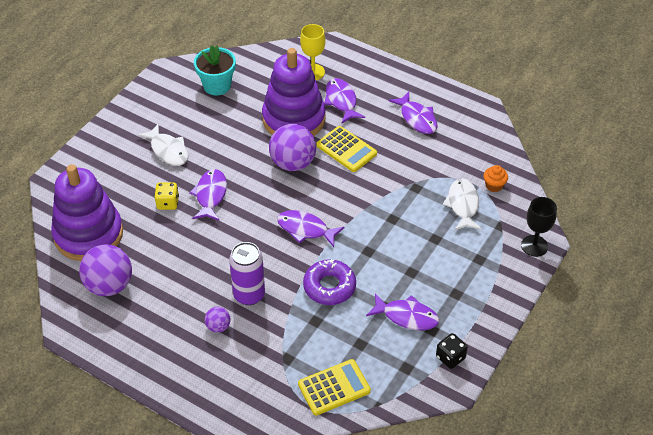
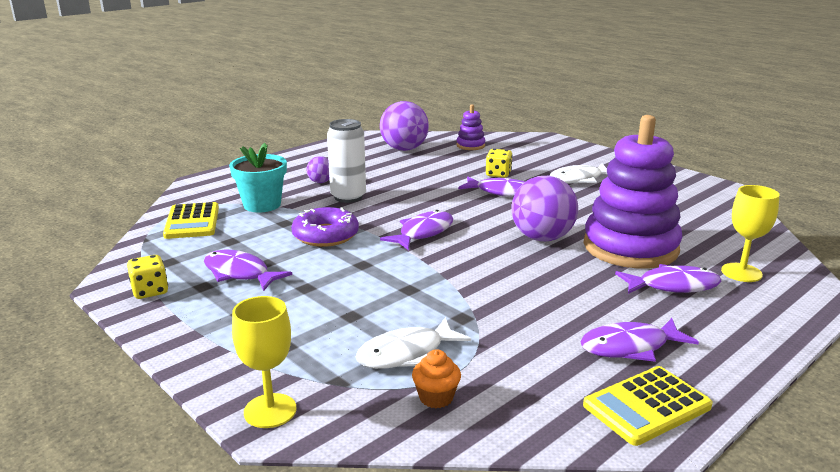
camera: 105 degrees right, 25 degrees down
purple stacking toy [51,164,123,261] -> purple stacking toy [456,104,486,150], size x0.43
turquoise flower pot [194,45,236,96] -> turquoise flower pot moved to [229,143,287,212]
purple can [229,242,265,305] -> white can [327,119,366,203]
yellow calculator [316,126,377,172] -> yellow calculator moved to [583,366,713,446]
purple fish [366,293,439,330] -> purple fish turned 90 degrees clockwise [204,250,292,291]
black dice [436,333,468,369] -> yellow dice [127,255,168,299]
white fish [443,178,482,231] -> white fish turned 135 degrees clockwise [355,317,471,369]
black goblet [521,197,557,257] -> yellow goblet [232,296,296,428]

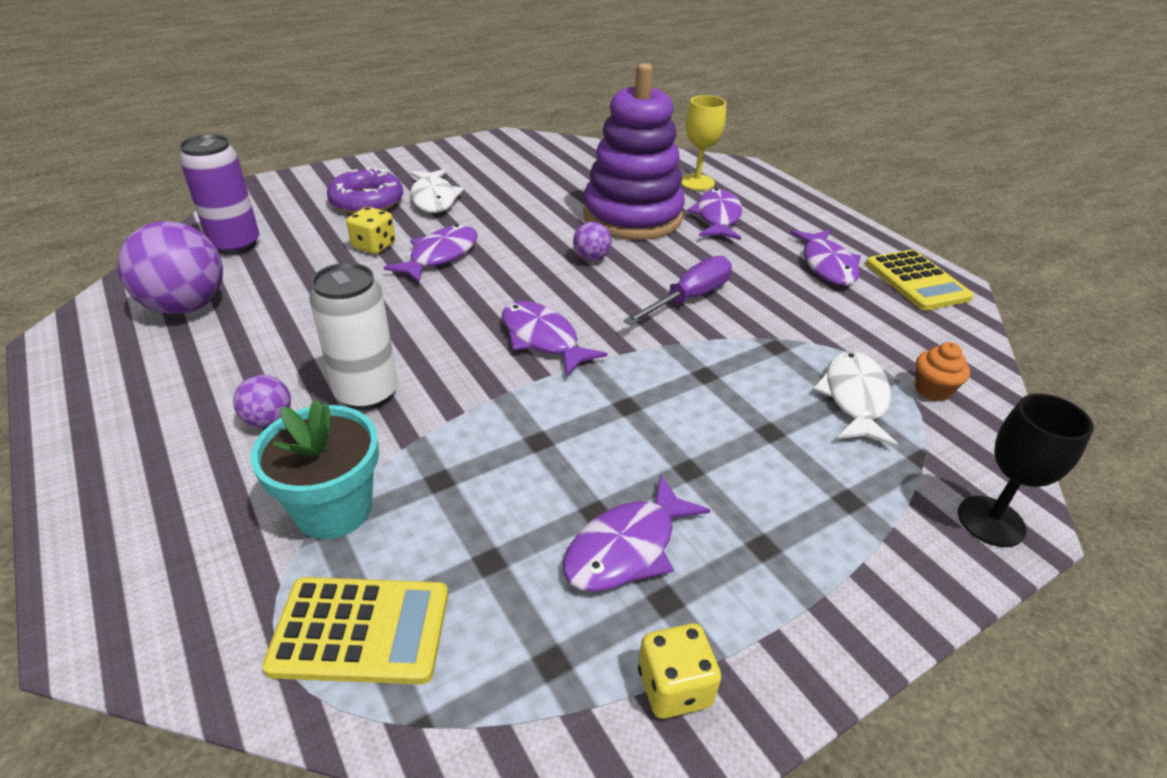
camera: 80 degrees left, 15 degrees up
yellow goblet [232,296,296,428] -> black goblet [958,393,1094,547]
purple donut [291,207,359,247] -> purple donut moved to [327,167,403,214]
white fish [355,317,471,369] -> white fish turned 150 degrees counterclockwise [813,351,898,447]
purple stacking toy [456,104,486,150] -> purple can [180,134,260,255]
purple ball [511,176,578,241] -> purple ball [573,222,612,261], size x0.49
none -> purple screwdriver [623,256,732,326]

